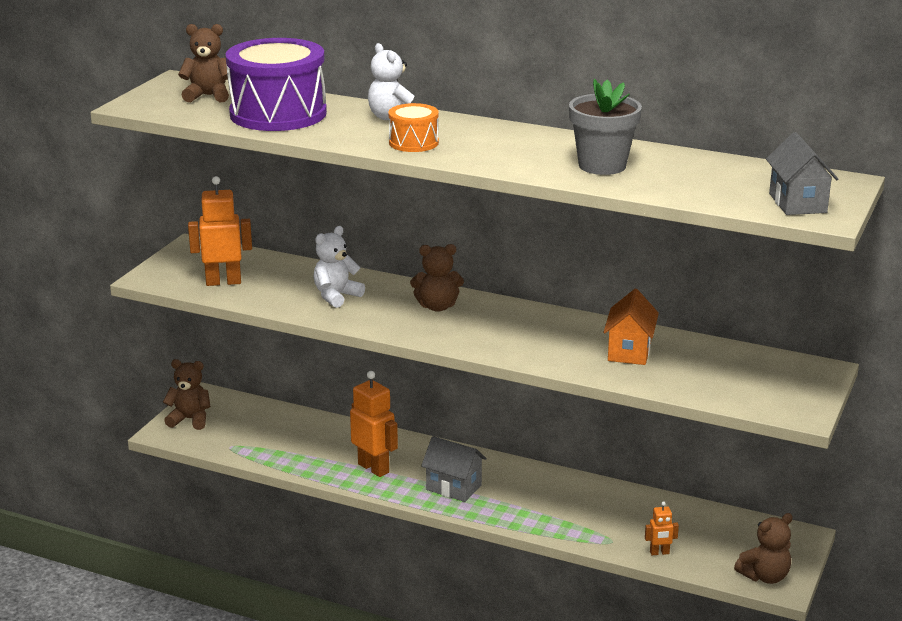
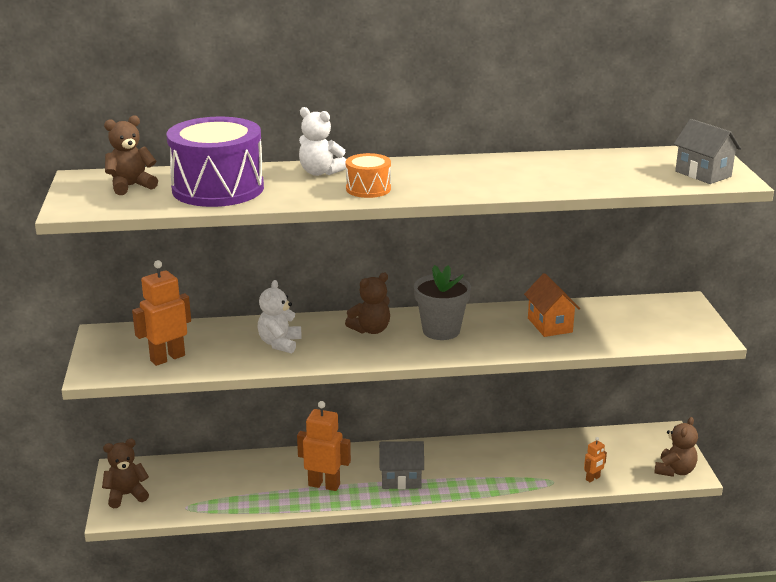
camera: 30 degrees left, 0 degrees up
grey flower pot [569,79,642,175] -> grey flower pot moved to [414,265,471,340]

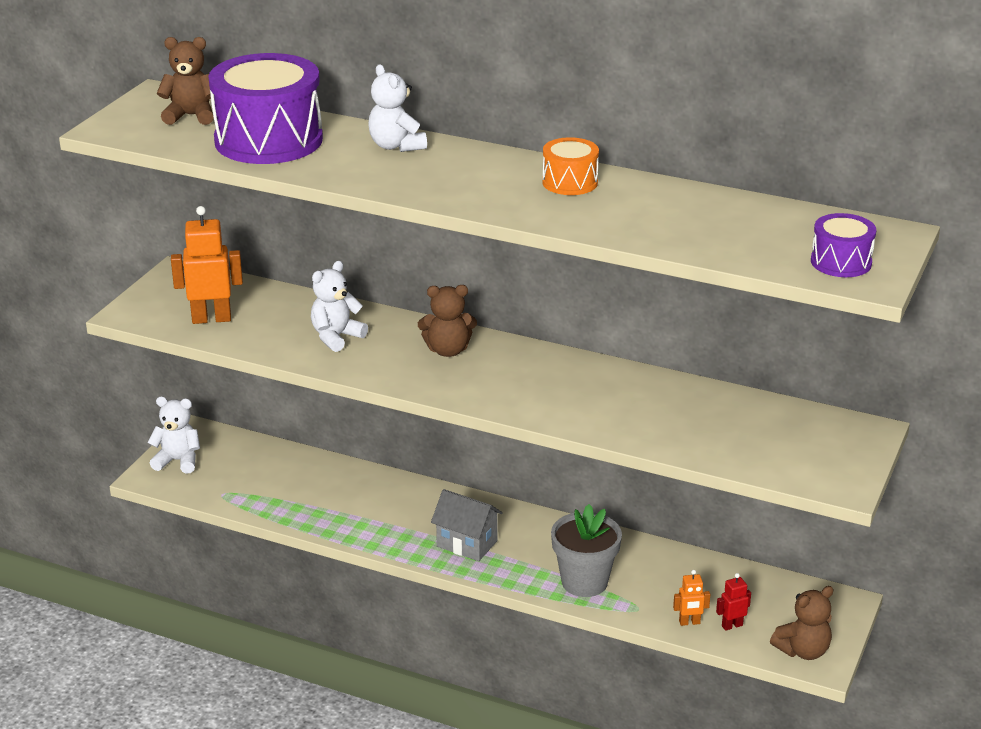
camera: 30 degrees right, 5 degrees up
brown teddy bear [102,439,149,508] -> white teddy bear [147,396,200,474]
orange robot [297,401,351,491] -> none
orange drum [346,153,391,198] -> orange drum moved to [542,137,599,195]
grey flower pot [414,265,471,340] -> grey flower pot moved to [551,504,622,597]
orange house [524,273,580,337] -> none
grey house [674,119,741,184] -> purple drum [811,213,876,277]
none -> red robot [716,573,751,631]

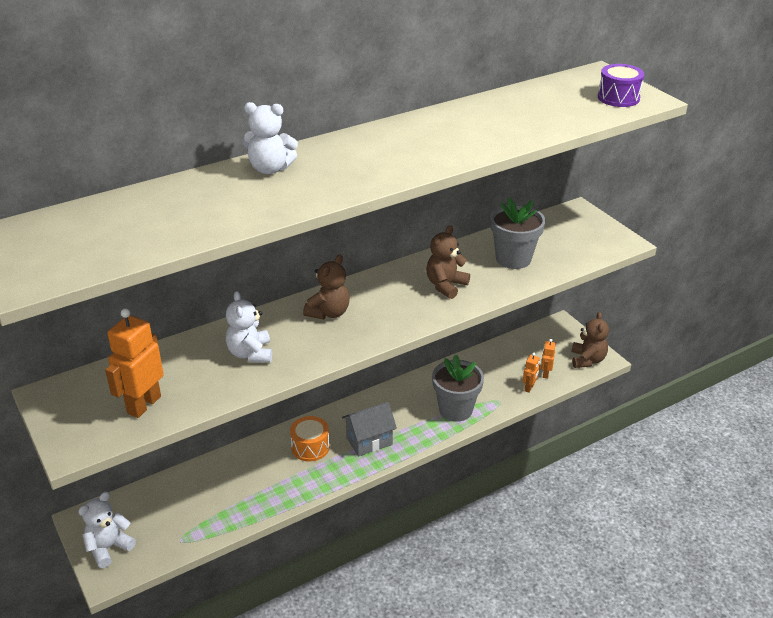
camera: 55 degrees left, 5 degrees up
brown teddy bear [157,37,214,125] -> brown teddy bear moved to [426,225,470,299]
purple drum [208,53,323,164] -> none
orange drum [542,137,599,195] -> orange drum moved to [290,416,330,462]
red robot [716,573,751,631] -> orange robot [541,339,556,378]
none -> grey flower pot [490,198,545,269]

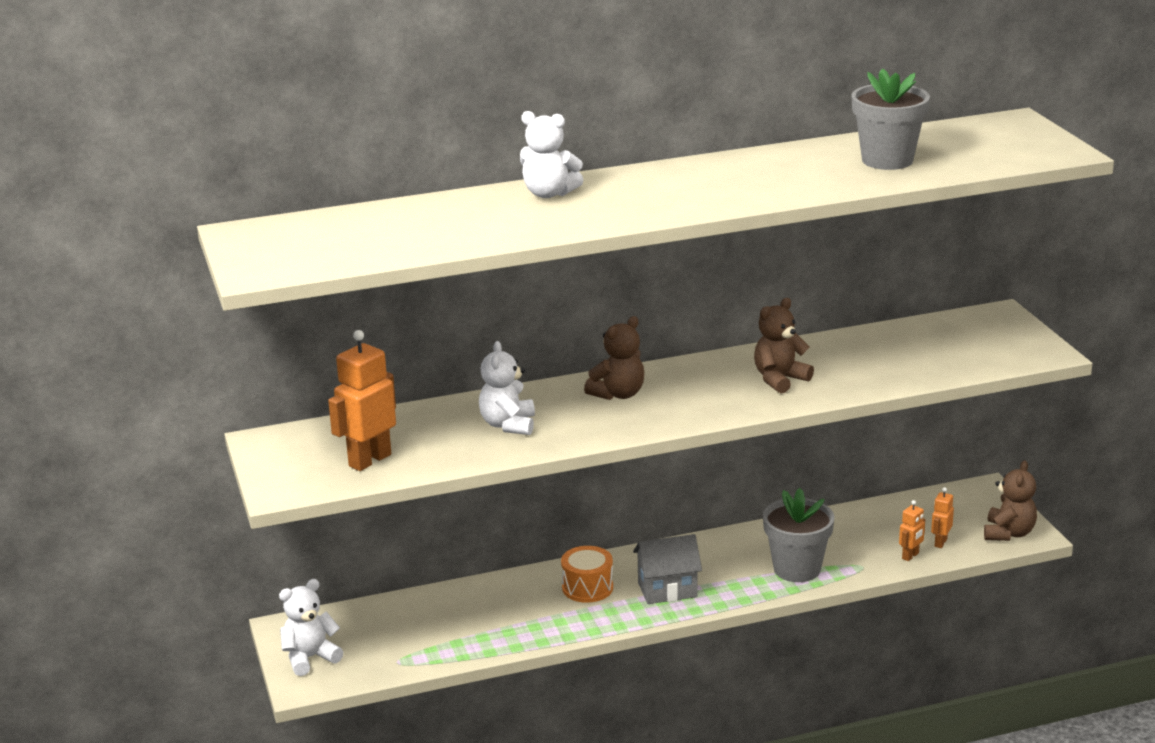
camera: 15 degrees right, 10 degrees down
grey flower pot [490,198,545,269] -> grey flower pot moved to [852,68,930,170]
purple drum [598,64,645,107] -> none

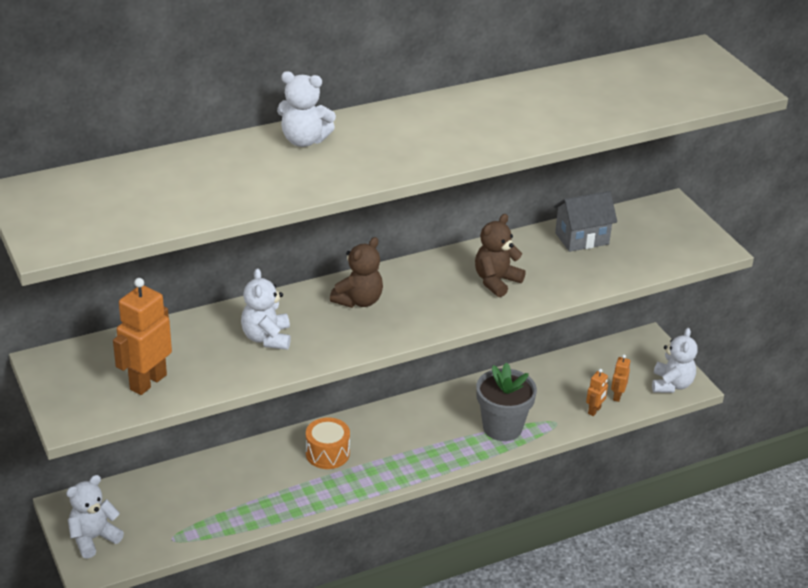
camera: 10 degrees left, 10 degrees up
grey house [633,534,702,604] -> grey house moved to [554,191,617,252]
grey flower pot [852,68,930,170] -> none
brown teddy bear [984,460,1037,541] -> white teddy bear [652,328,698,393]

